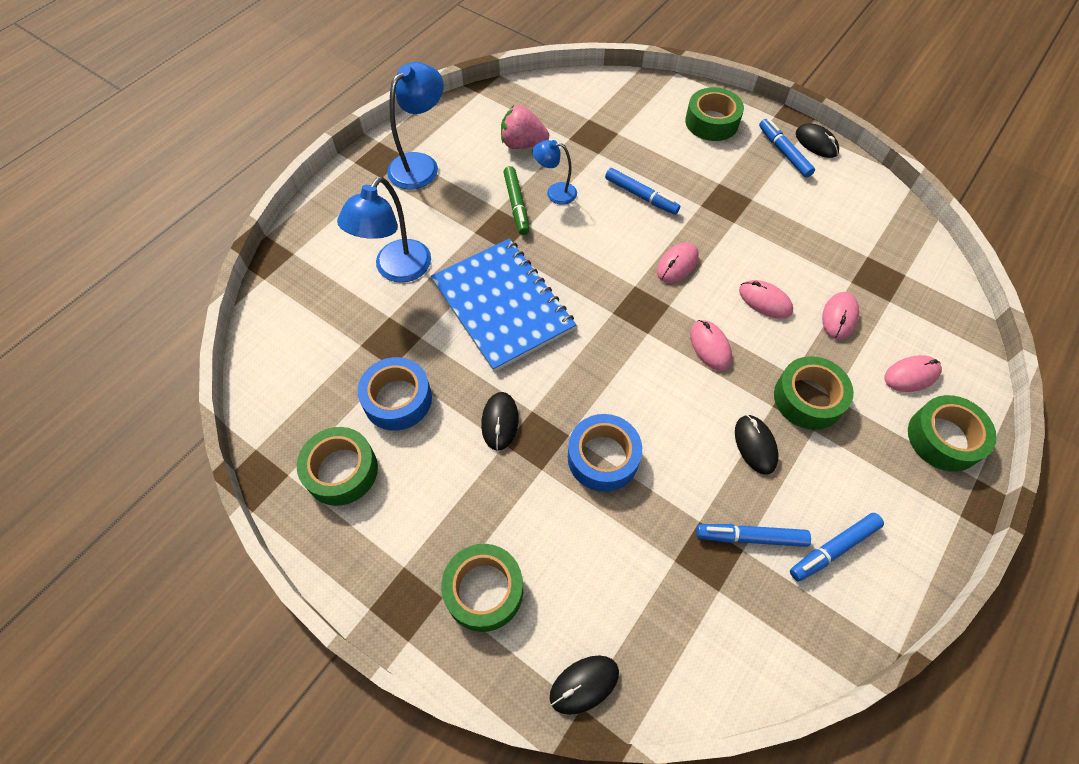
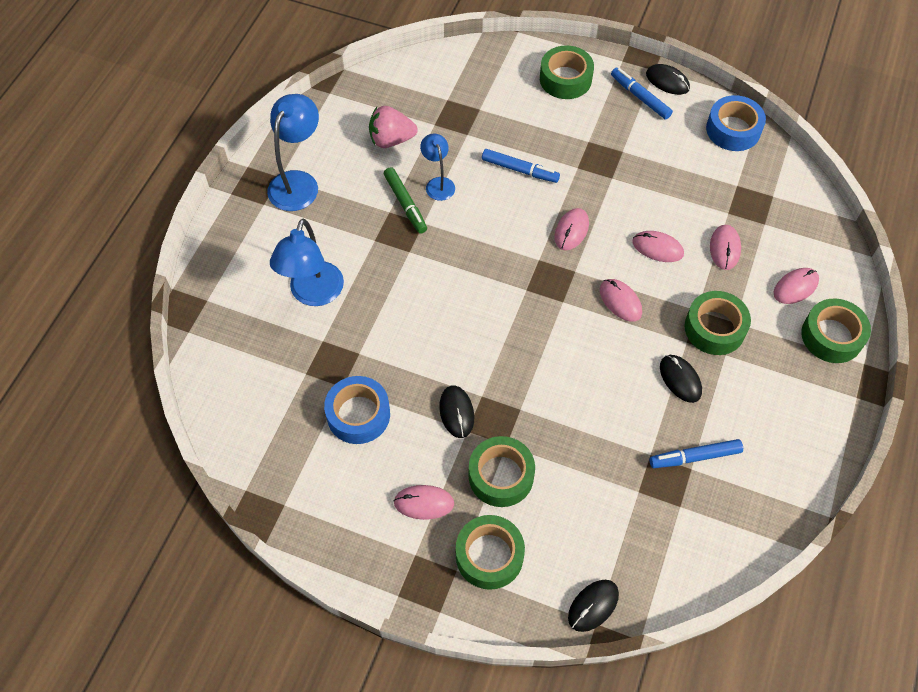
camera: 15 degrees left, 0 degrees up
green tape [297,427,378,506] -> green tape moved to [469,436,535,507]
blue notebook [431,238,576,372] -> none
blue lamp [533,140,577,205] -> blue lamp turned 75 degrees clockwise [420,133,455,201]
blue tape [568,414,642,492] -> blue tape moved to [706,95,766,151]
blue marker [790,513,884,581] -> none
none -> pink mouse [393,485,454,520]

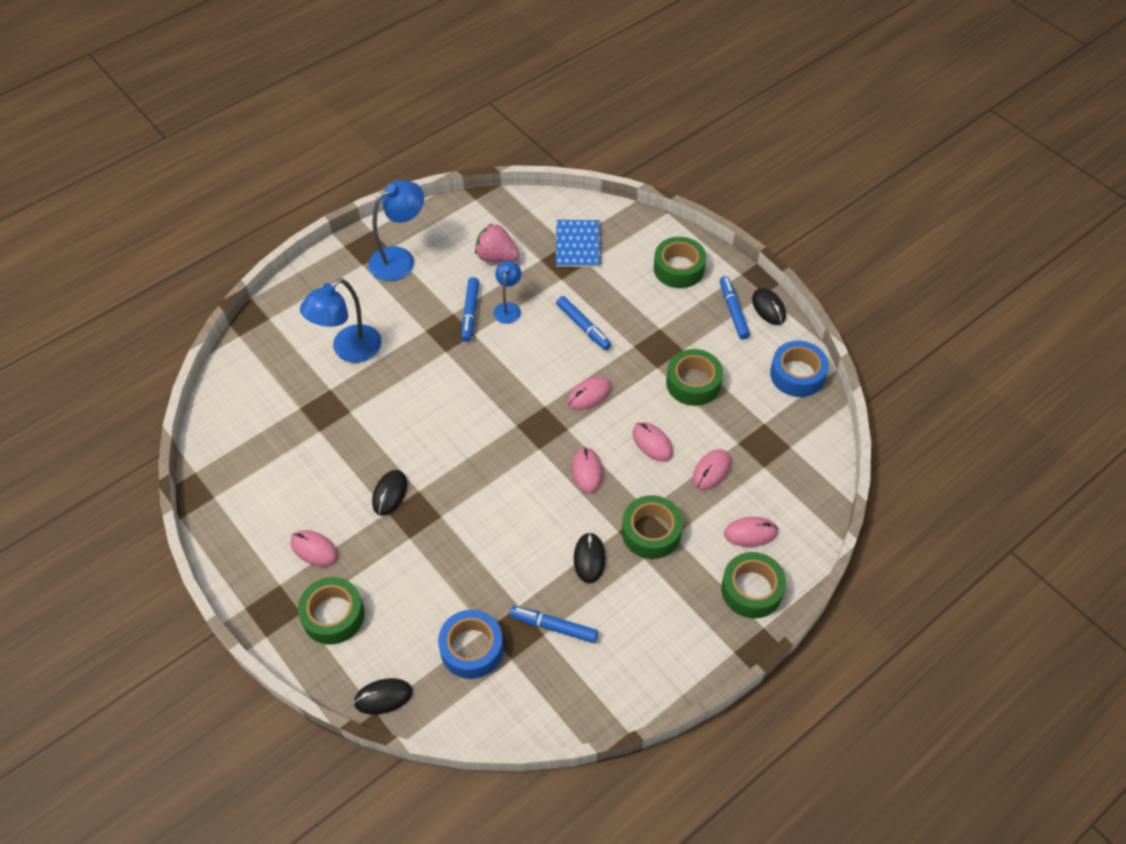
camera: 30 degrees right, 5 degrees down
blue tape [324,376,390,444] -> blue tape moved to [438,610,503,679]
green marker [384,167,427,234] -> blue marker [461,277,479,342]
green tape [469,436,535,507] -> green tape moved to [666,349,723,406]
none -> blue notebook [556,220,602,267]

